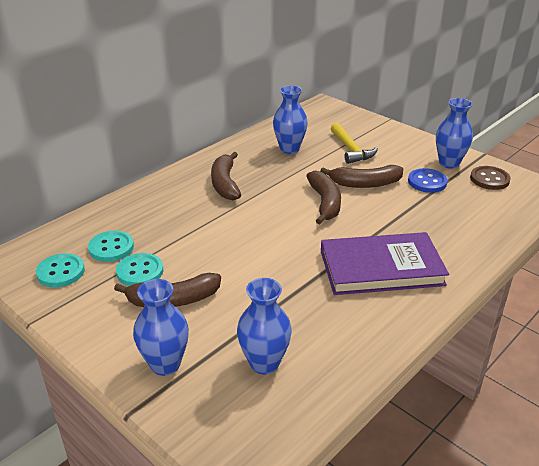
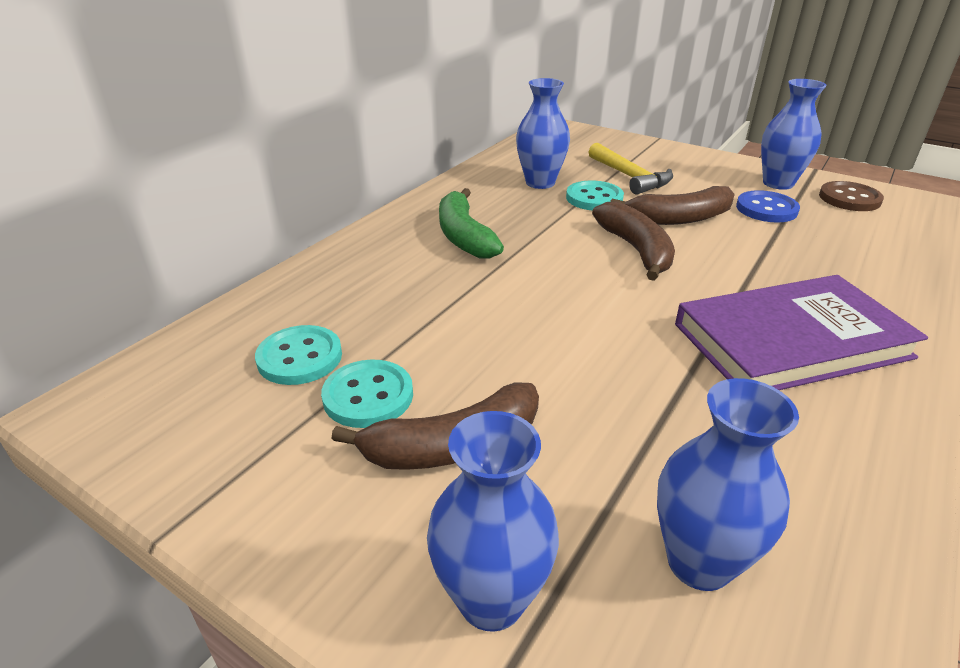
camera: 10 degrees left, 0 degrees up
turquoise button [36,253,85,287] -> turquoise button moved to [566,181,624,211]
brown banana [211,152,241,200] -> green banana [439,188,504,259]

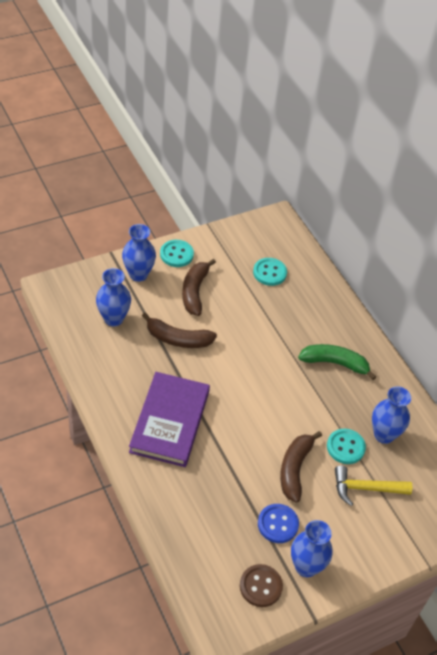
camera: 115 degrees right, 15 degrees up
turquoise button [321,359,413,428] -> turquoise button moved to [160,240,194,267]
brown banana [592,201,675,281] -> brown banana moved to [142,312,217,348]

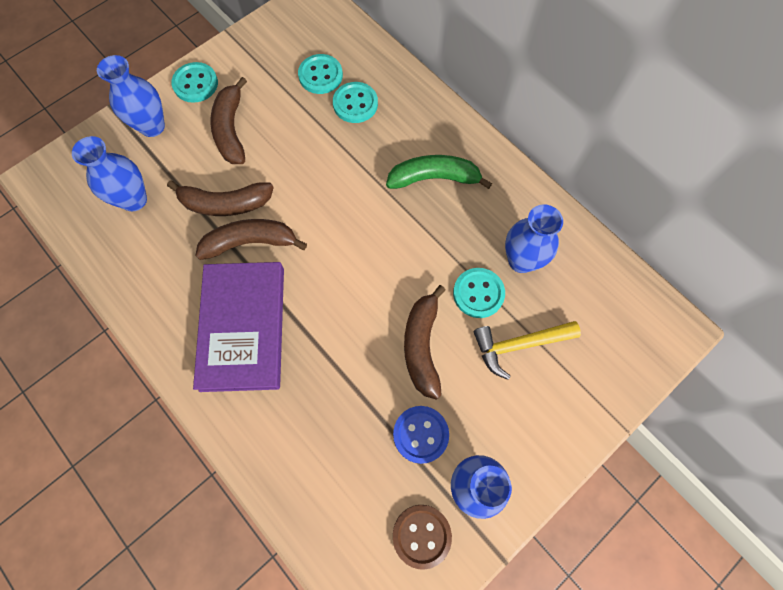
camera: 10 degrees left, 20 degrees up
none -> brown banana [195,219,307,260]
none -> turquoise button [333,82,378,123]

